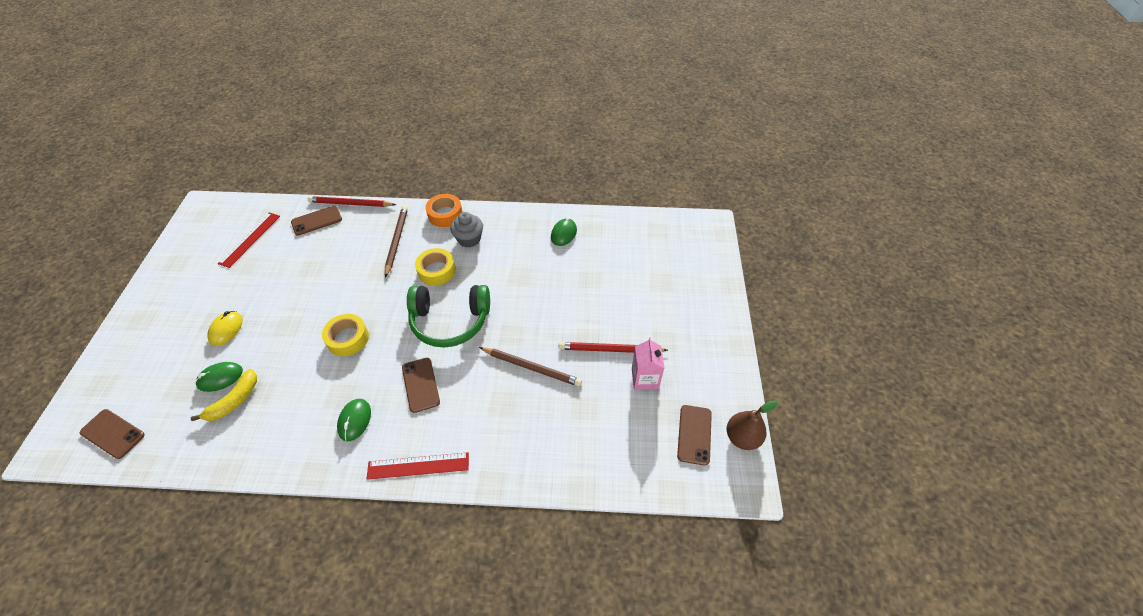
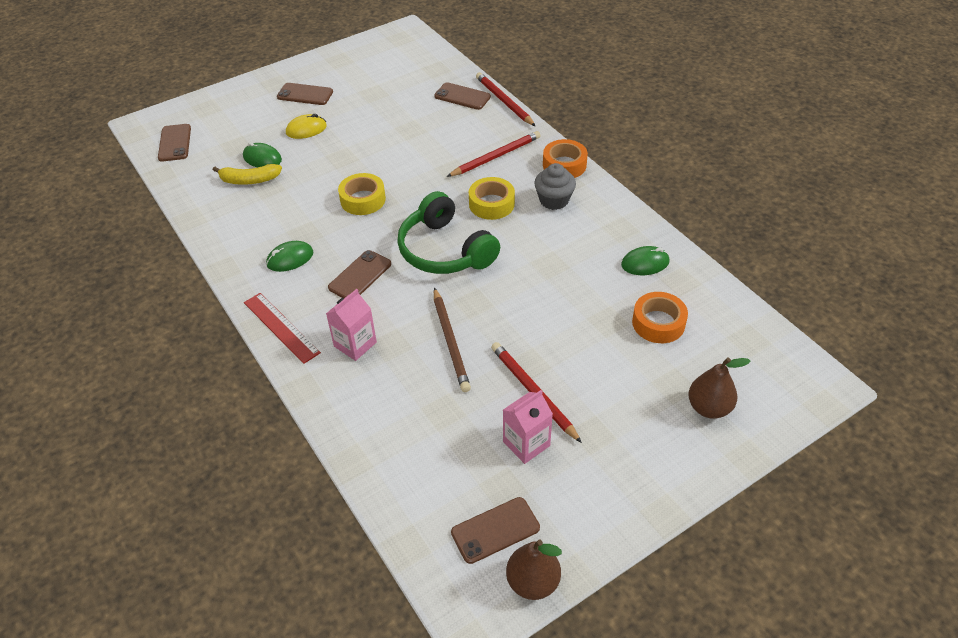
camera: 55 degrees right, 5 degrees down
red ruler [218,212,280,268] -> none
brown pencil [385,206,408,278] -> red pencil [447,131,541,177]
none -> brown phone [277,83,333,105]
none -> pink carton [326,289,377,361]
none -> orange tape [632,292,688,343]
none -> brown pear [688,358,750,419]

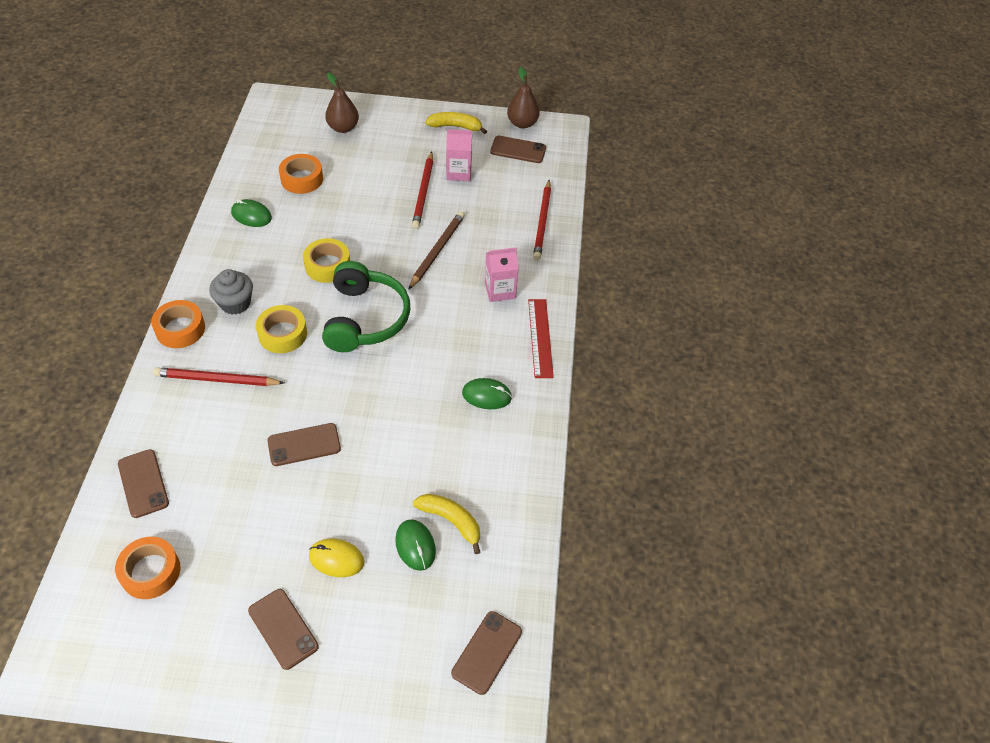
camera: 145 degrees left, 5 degrees up
brown phone [328,250,391,298] -> brown phone moved to [267,423,341,466]
yellow tape [338,173,386,215] -> yellow tape moved to [303,238,350,283]
red pencil [476,72,536,127] -> red pencil moved to [533,180,551,260]
none -> orange tape [115,537,180,599]
none -> yellow banana [425,112,487,134]

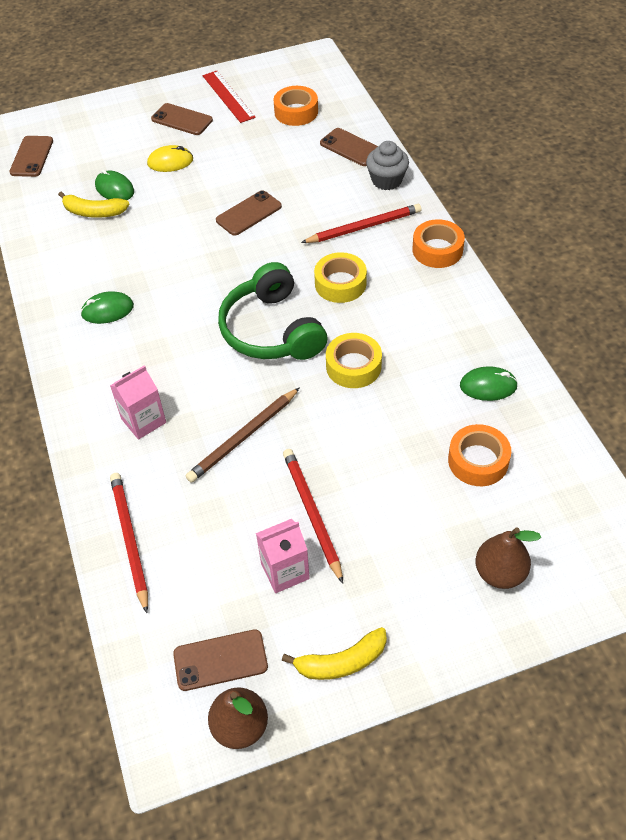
camera: 160 degrees right, 0 degrees up
grey cupcake [209,269,253,314] -> grey cupcake moved to [366,141,409,190]
brown pencil [408,211,465,290] -> brown pencil turned 45 degrees clockwise [186,387,300,483]
red ruler [528,299,554,378] -> red ruler moved to [203,71,256,123]

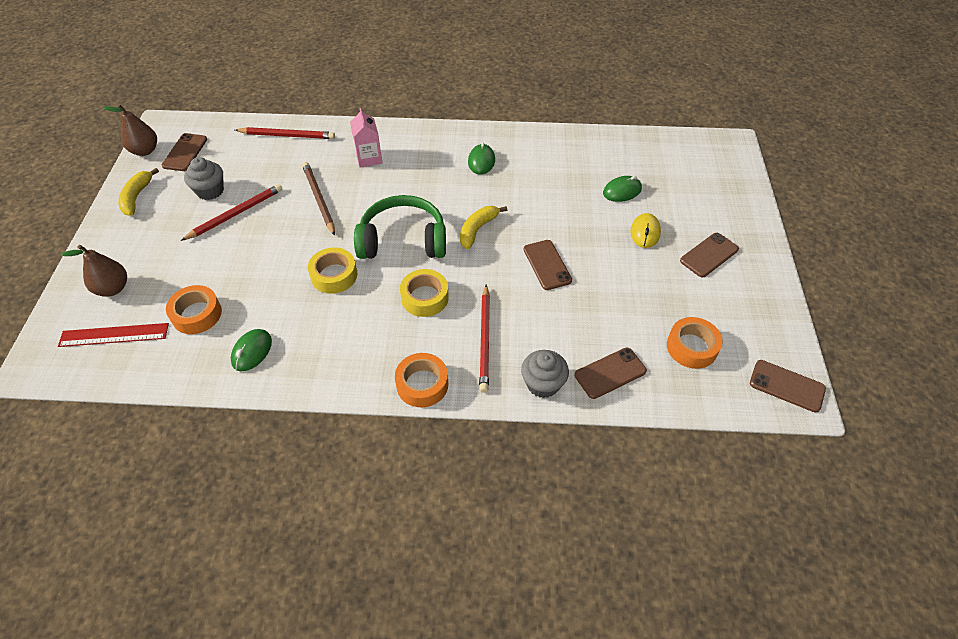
camera: 110 degrees right, 0 degrees up
brown phone [9,136,53,177] -> brown phone moved to [750,360,826,412]
yellow banana [58,192,129,218] -> yellow banana moved to [460,206,507,249]
red ruler [203,71,256,123] -> red ruler moved to [58,323,169,347]
pink carton [256,519,310,593] -> grey cupcake [184,157,224,200]
red pencil [283,449,343,584] -> red pencil turned 45 degrees counterclockwise [180,184,283,241]

